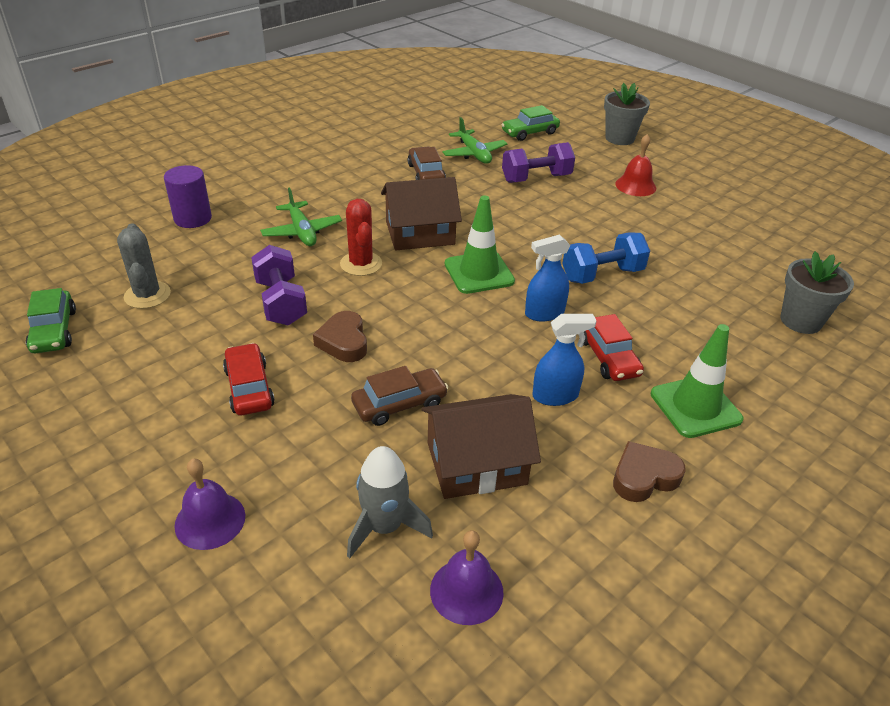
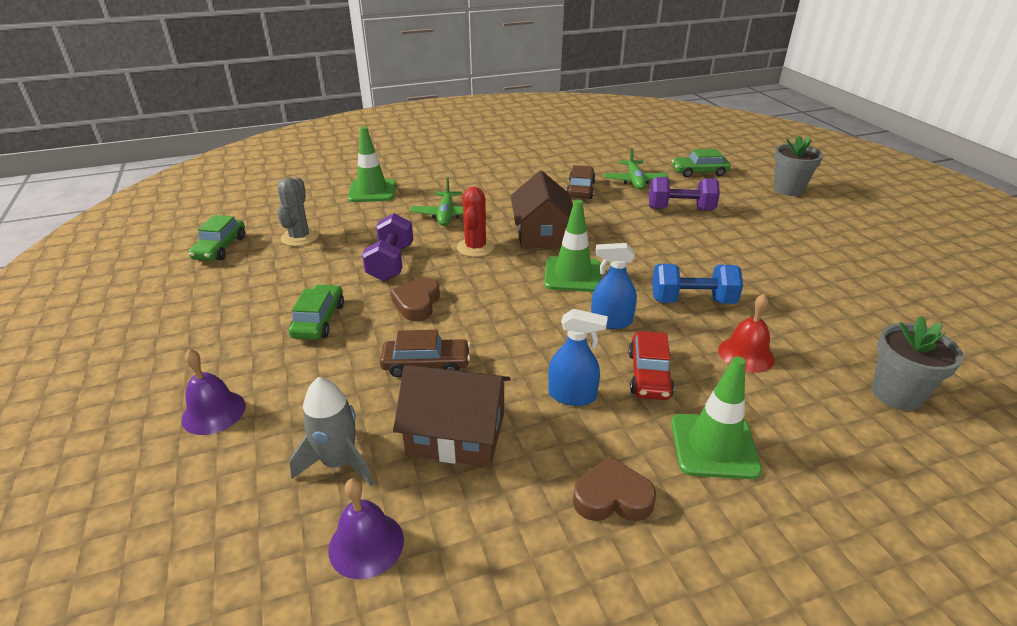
camera: 25 degrees right, 5 degrees down
purple cylinder [164,165,212,228] -> green traffic cone [348,126,396,202]
red car [223,343,275,416] -> green car [289,284,344,340]
brown house [381,177,462,250] -> brown house turned 75 degrees clockwise [511,171,573,249]
red bell [615,134,656,196] -> red bell moved to [718,294,775,373]

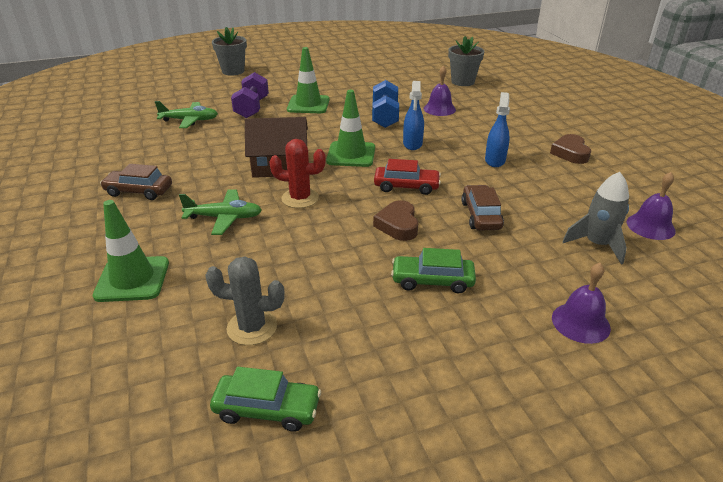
camera: 90 degrees left, 0 degrees up
purple dumbbell [362,213,413,281] -> none
brown heart [390,278,440,321] -> brown heart turned 75 degrees clockwise [373,200,418,241]
brown house [393,365,511,467] -> none
brown car [566,165,596,199] -> brown car moved to [100,164,172,200]
red car [629,331,674,400] -> red car moved to [374,159,441,195]
green traffic cone [671,356,762,479] -> green traffic cone moved to [287,47,330,113]
green car [672,149,731,177] -> none
red bell [718,294,775,373] -> purple bell [423,65,456,116]

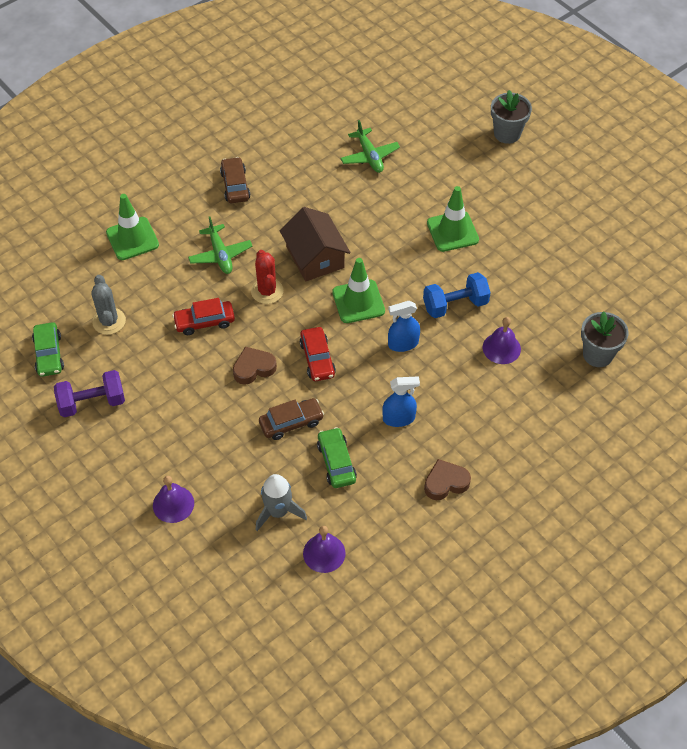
camera: 70 degrees right, 20 degrees up
purple dumbbell [231,72,269,118] -> purple dumbbell moved to [54,370,125,417]
green car [391,248,476,293] -> green car moved to [317,427,357,488]
none -> red car [172,298,235,335]

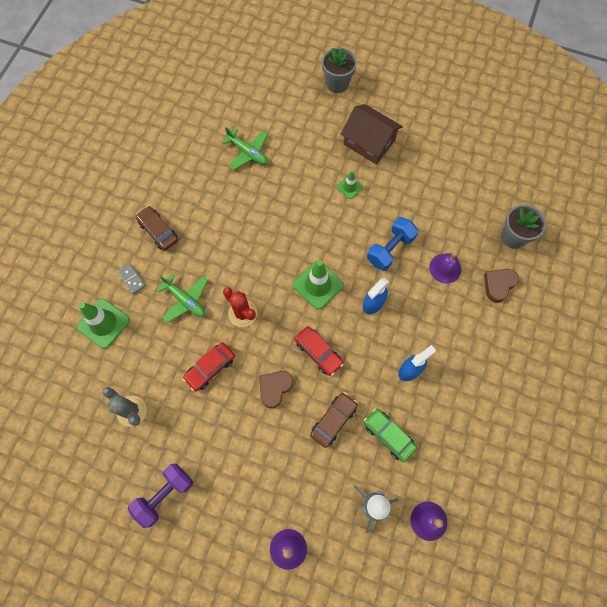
camera: 30 degrees left, 15 degrees up
green car [32,322,64,377] -> none
brown house [280,207,350,281] -> brown house moved to [341,104,403,164]
brown heart [424,459,471,500] -> brown heart moved to [484,269,519,303]
green traffic cone [427,186,479,252] -> green traffic cone [337,170,363,199], size x0.55
none -> grey domino [117,263,146,294]

